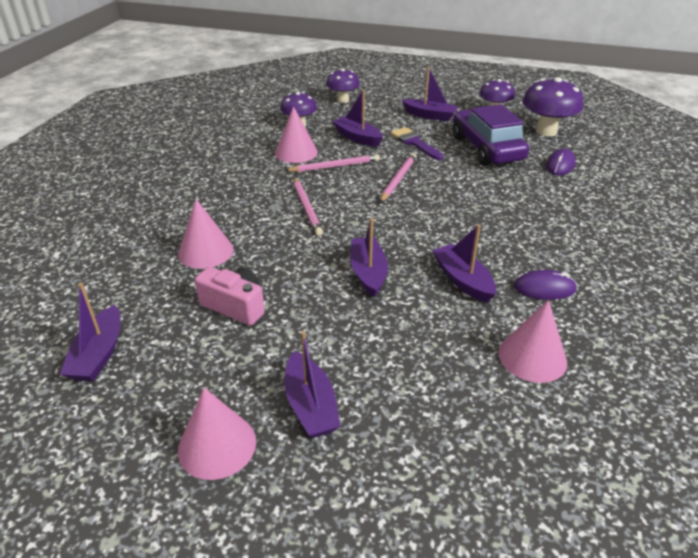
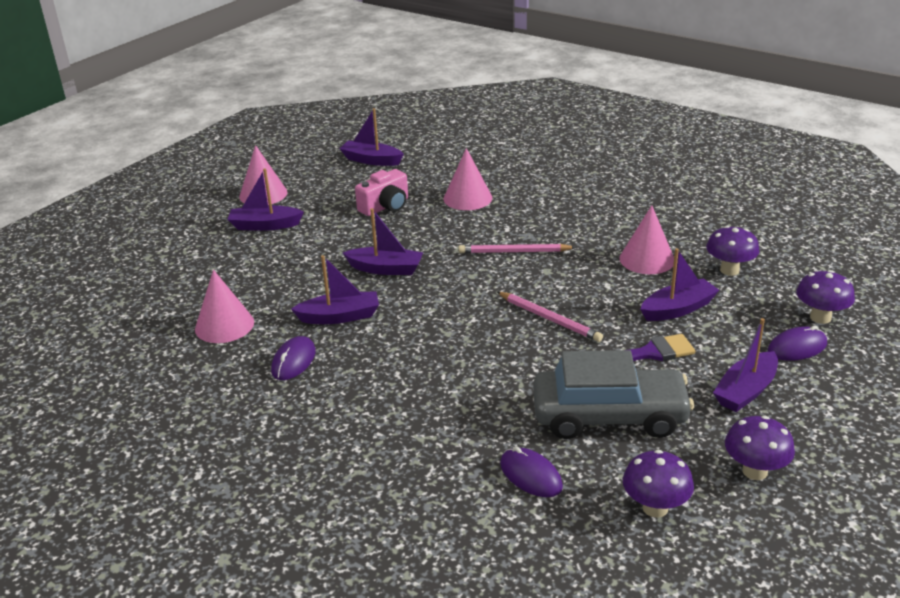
camera: 110 degrees right, 5 degrees down
pink pencil [284,154,380,172] -> none
purple car [453,104,529,166] -> grey car [533,350,694,439]
purple mushroom [522,77,583,136] -> purple mushroom [623,450,694,518], size x0.64
none -> purple mouse [768,326,827,361]

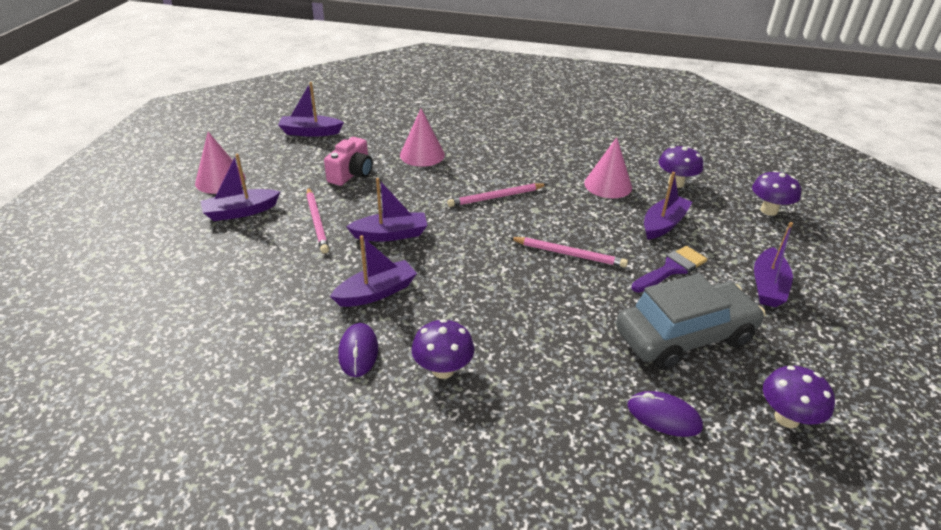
camera: 25 degrees left, 5 degrees up
pink cone [195,270,254,343] -> none
purple mushroom [725,416,795,480] -> purple mushroom moved to [411,319,474,379]
purple mouse [768,326,827,361] -> none
none -> pink pencil [306,188,329,254]

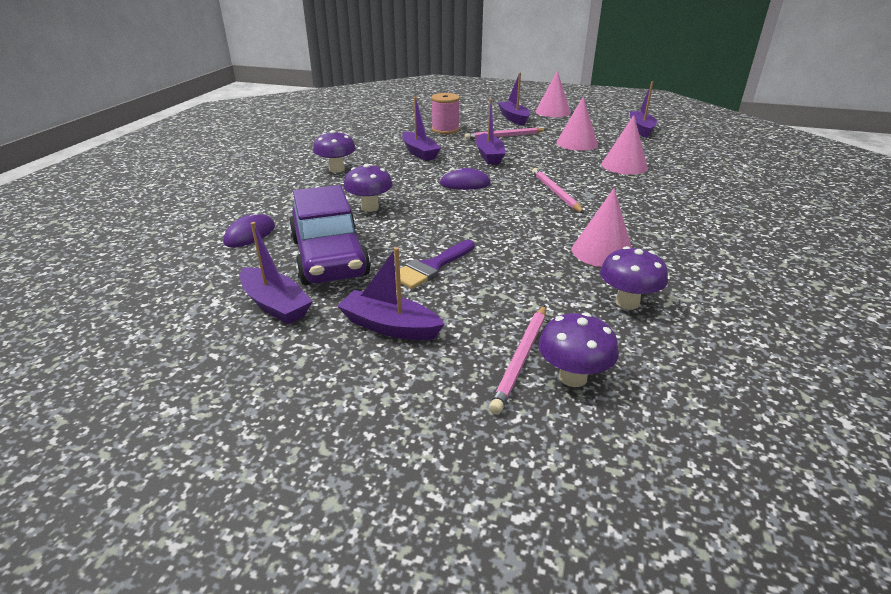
camera: 95 degrees right, 5 degrees down
pink camera [324,137,373,186] -> pink cone [556,96,598,151]
purple mouse [338,323,378,377] -> purple mouse moved to [440,168,491,190]
pink pencil [510,237,628,267] -> pink pencil moved to [489,305,546,414]
grey car [616,274,765,370] -> purple car [289,185,371,285]
purple brush [631,246,707,293] -> purple brush turned 75 degrees clockwise [395,240,475,289]
purple boat [644,172,692,240] -> purple boat moved to [240,222,313,324]
purple mushroom [763,366,835,428] -> purple mushroom moved to [343,164,393,212]
none -> pink spool [431,93,460,134]

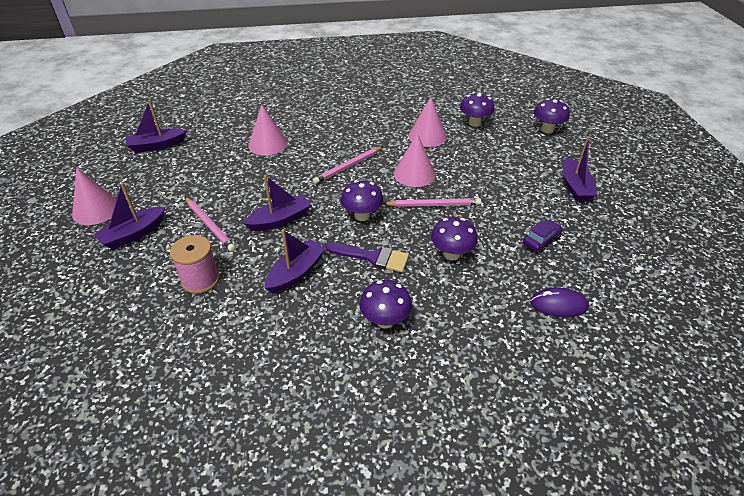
camera: 115 degrees left, 10 degrees up
purple boat [240,222,313,324] -> none
purple car [289,185,371,285] -> purple car [523,220,563,253], size x0.42
purple brush [395,240,475,289] -> purple brush moved to [326,243,409,272]
purple mouse [440,168,491,190] -> purple mushroom [341,180,383,221]
pink pencil [489,305,546,414] -> pink pencil moved to [383,198,481,207]
pink cone [556,96,598,151] -> pink cone moved to [394,133,436,187]

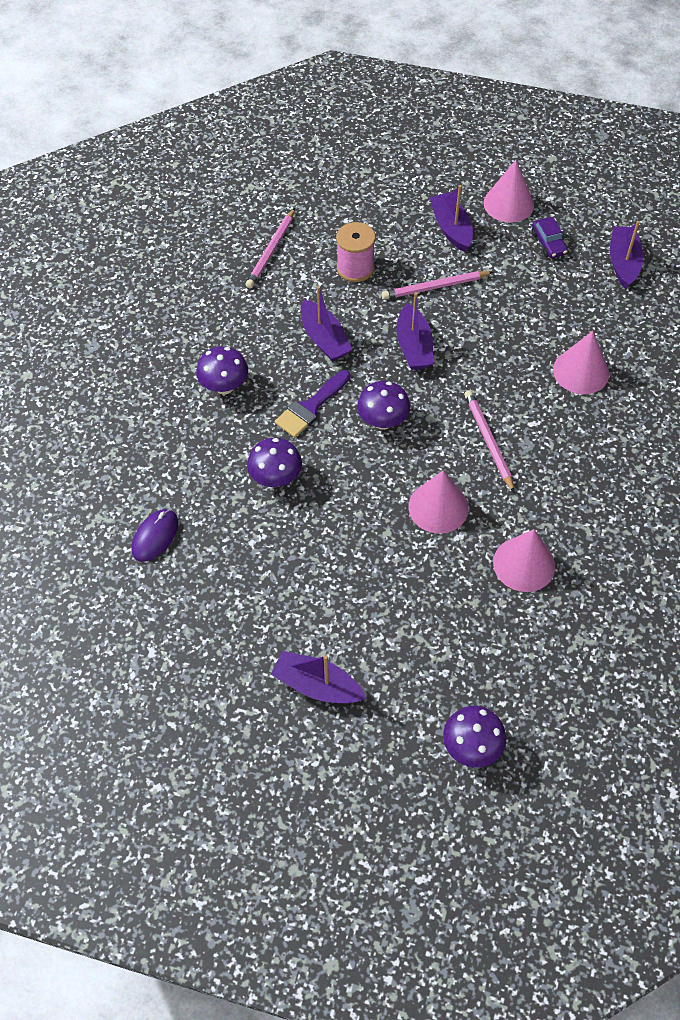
camera: 115 degrees right, 15 degrees up
pink pencil [383,198,481,207] -> pink pencil moved to [246,208,295,288]
purple mushroom [460,92,495,127] -> none
purple car [523,220,563,253] -> purple car moved to [532,217,568,258]

